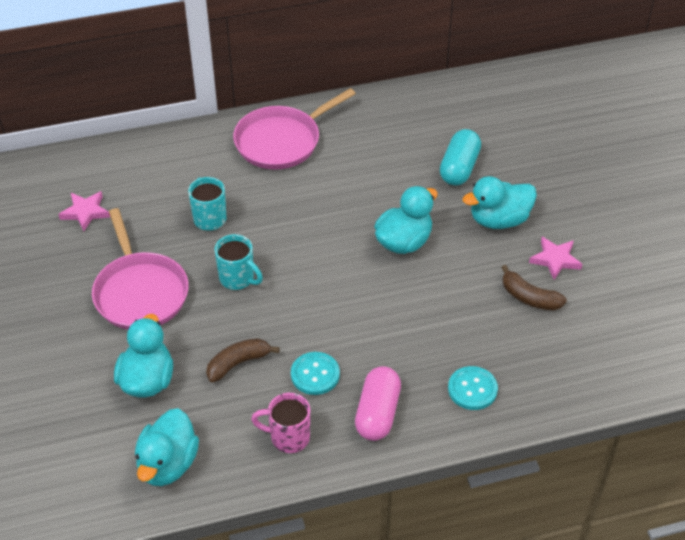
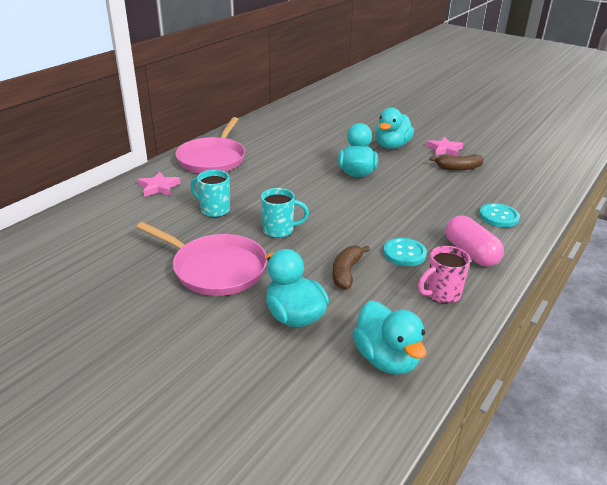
camera: 40 degrees left, 15 degrees down
pink star [58,191,110,231] -> pink star moved to [138,172,181,197]
turquoise capsule [440,129,481,185] -> none

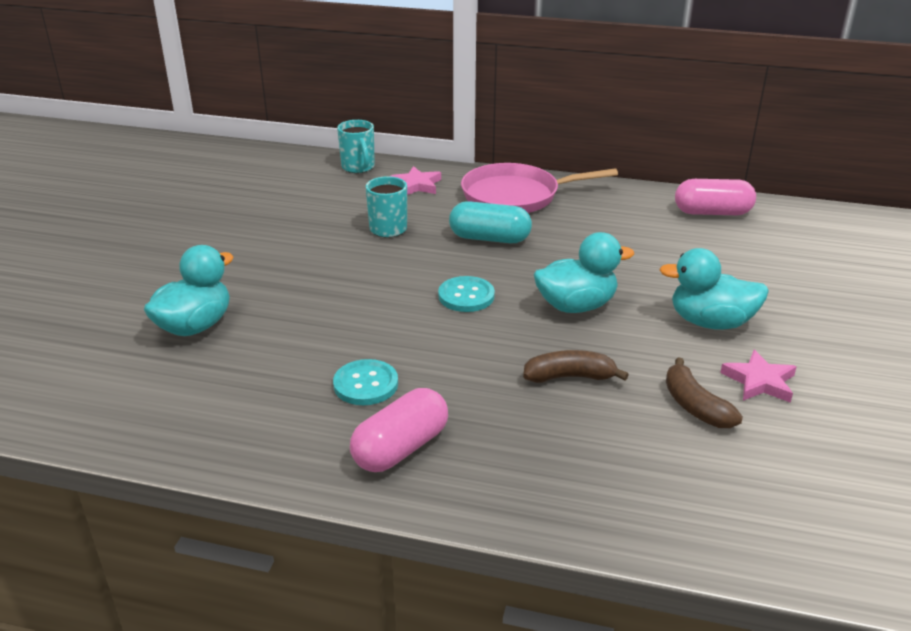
camera: 70 degrees right, 0 degrees up
pink pan [136,222,267,296] -> none
turquoise mug [261,188,309,238] -> turquoise mug moved to [337,120,375,173]
brown banana [332,245,370,290] -> brown banana moved to [523,350,629,383]
turquoise duck [353,300,427,375] -> none
pink mug [418,246,471,304] -> none
turquoise button [479,203,520,227] -> turquoise button moved to [438,276,495,312]
none -> turquoise capsule [449,201,532,243]
none -> pink capsule [675,179,756,215]

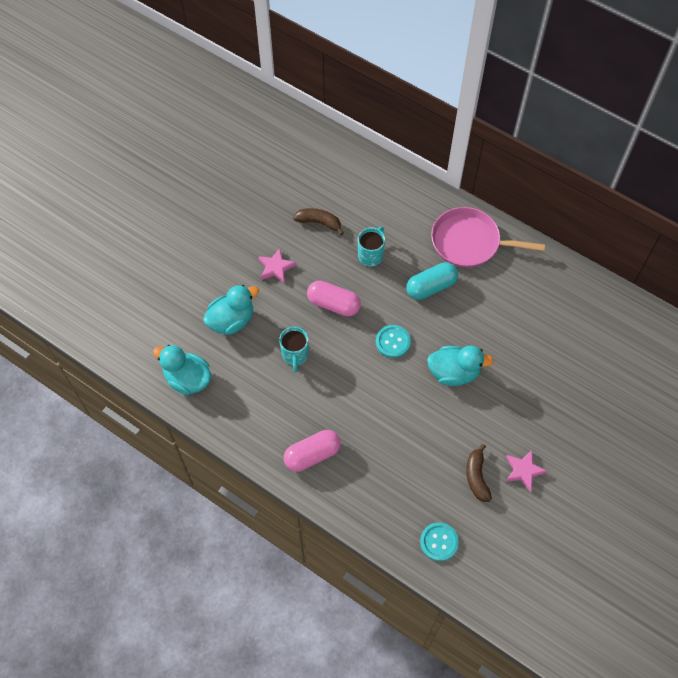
camera: 20 degrees right, 30 degrees up
turquoise button [333,359,398,405] -> turquoise button moved to [420,522,459,561]
turquoise mug [337,120,375,173] -> turquoise mug moved to [279,327,309,373]
pink star [391,166,441,195] -> pink star moved to [258,248,296,283]
turquoise capsule [449,201,532,243] -> turquoise capsule turned 60 degrees counterclockwise [406,262,458,300]
brown banana [523,350,629,383] -> brown banana moved to [293,208,344,235]
turquoise duck [659,248,769,330] -> turquoise duck moved to [153,345,212,395]
pink capsule [675,179,756,215] -> pink capsule moved to [307,280,361,317]

